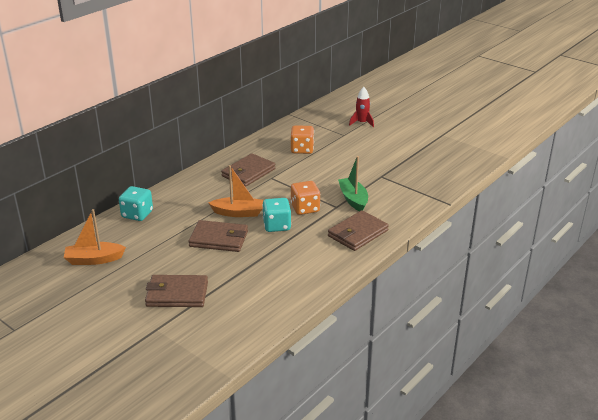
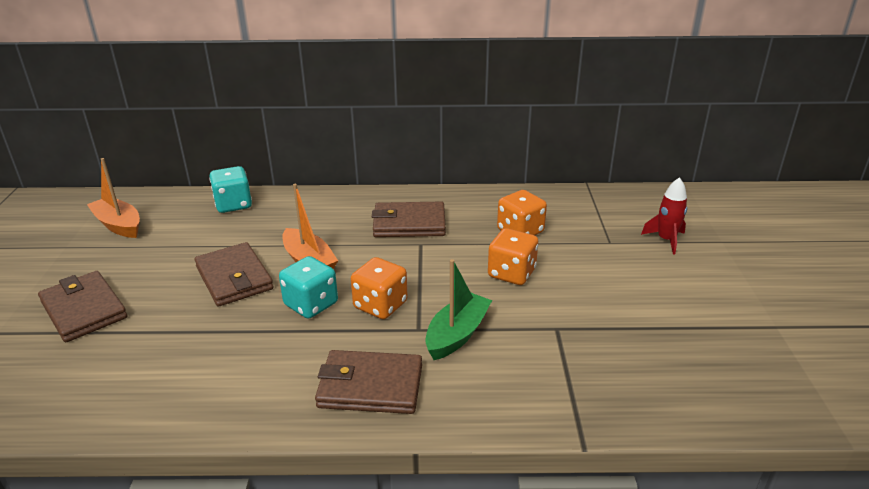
camera: 50 degrees right, 0 degrees up
none -> orange dice [488,228,538,285]

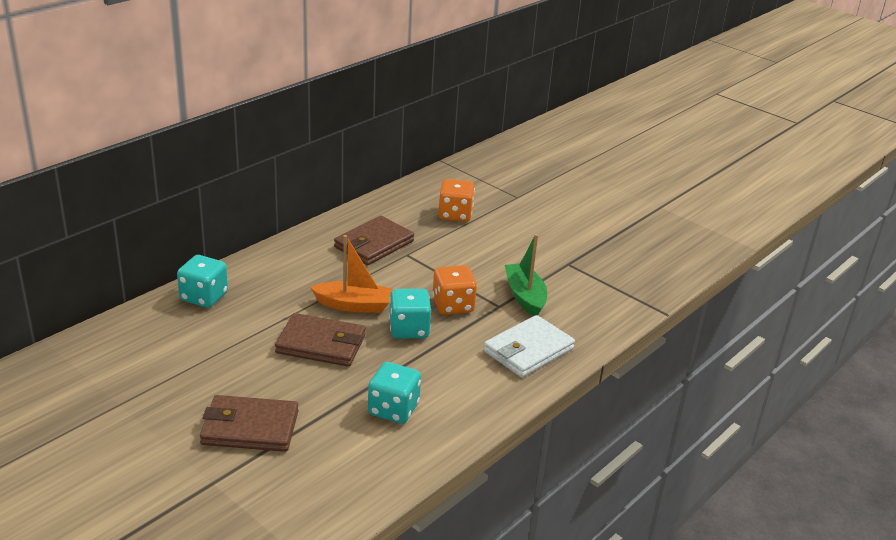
camera: 50 degrees left, 0 degrees up
orange boat [87,158,140,238] -> none
brown wallet [315,350,422,414] -> white wallet [484,315,575,377]
orange dice [488,228,538,285] -> none
red rocket [641,177,687,255] -> none
none -> turquoise dice [368,362,421,424]

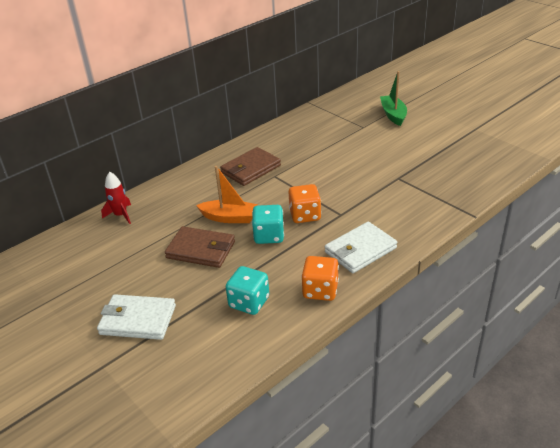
camera: 10 degrees right, 5 degrees up
turquoise dice [177,255,228,308] -> red rocket [101,172,131,224]
brown wallet [200,395,298,452] -> white wallet [97,294,176,340]
orange dice [438,179,475,222] -> orange dice moved to [301,256,339,301]
green boat [505,234,547,316] -> green boat moved to [380,71,407,126]

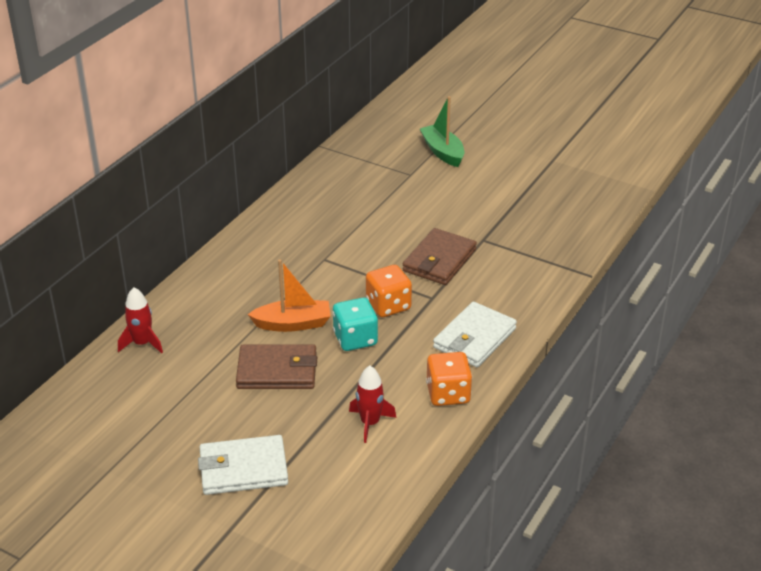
camera: 20 degrees left, 0 degrees up
brown wallet [220,147,281,186] -> brown wallet moved to [403,228,477,285]
turquoise dice [226,266,269,315] -> red rocket [349,366,396,443]

